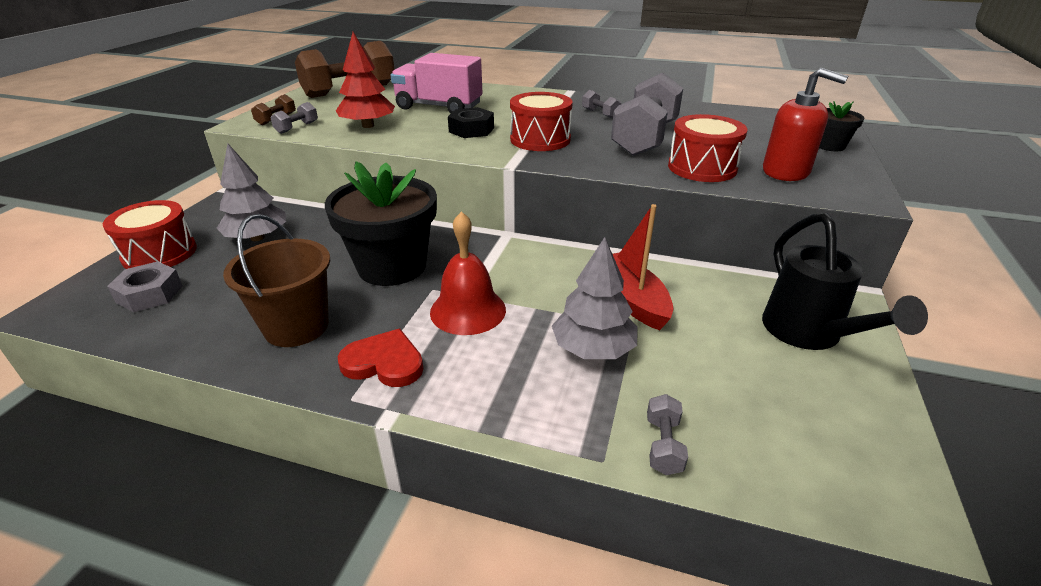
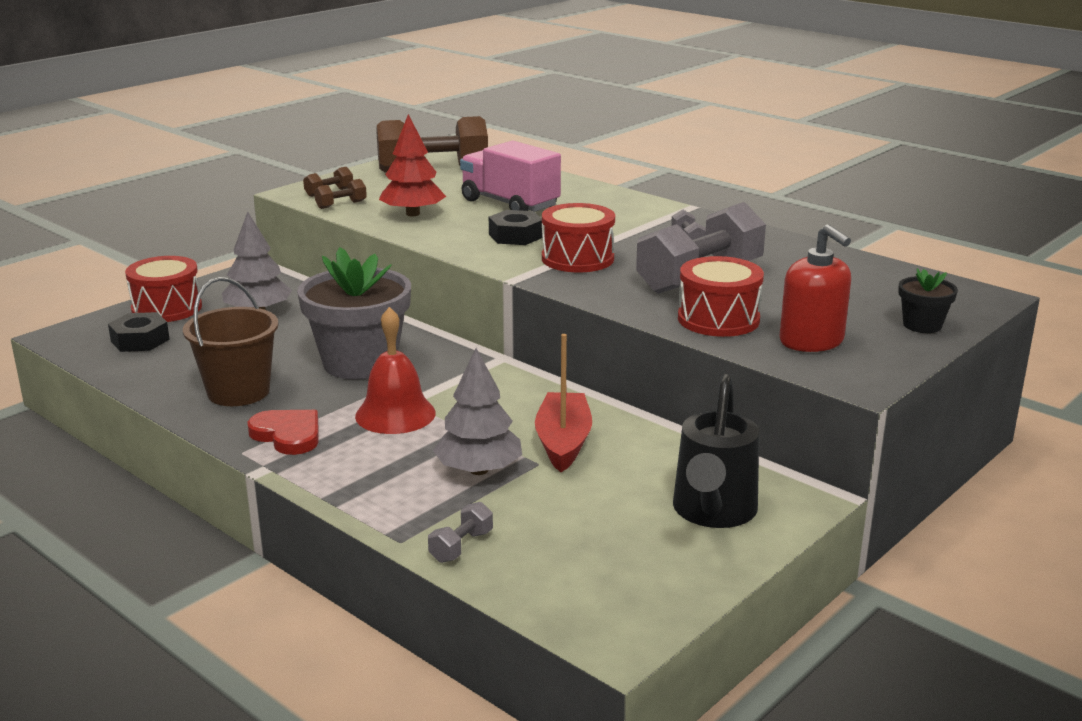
camera: 25 degrees right, 10 degrees down
grey nut [107,262,183,312] -> black nut [108,312,170,352]
grey dumbbell [271,102,318,134] -> brown dumbbell [314,179,367,209]
black flower pot [325,161,437,286] -> grey flower pot [297,247,411,379]

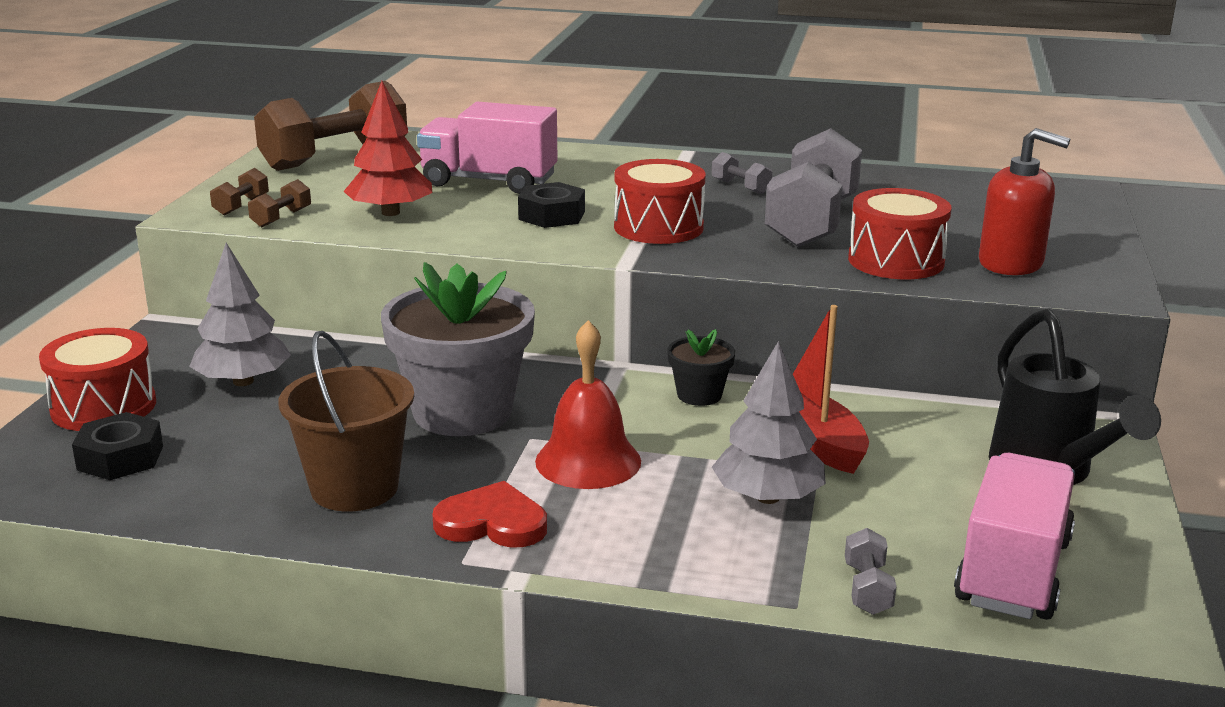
camera: 30 degrees left, 0 degrees up
black flower pot [898,268,958,333] -> black flower pot moved to [667,329,735,406]
none -> pink truck [954,453,1075,620]

